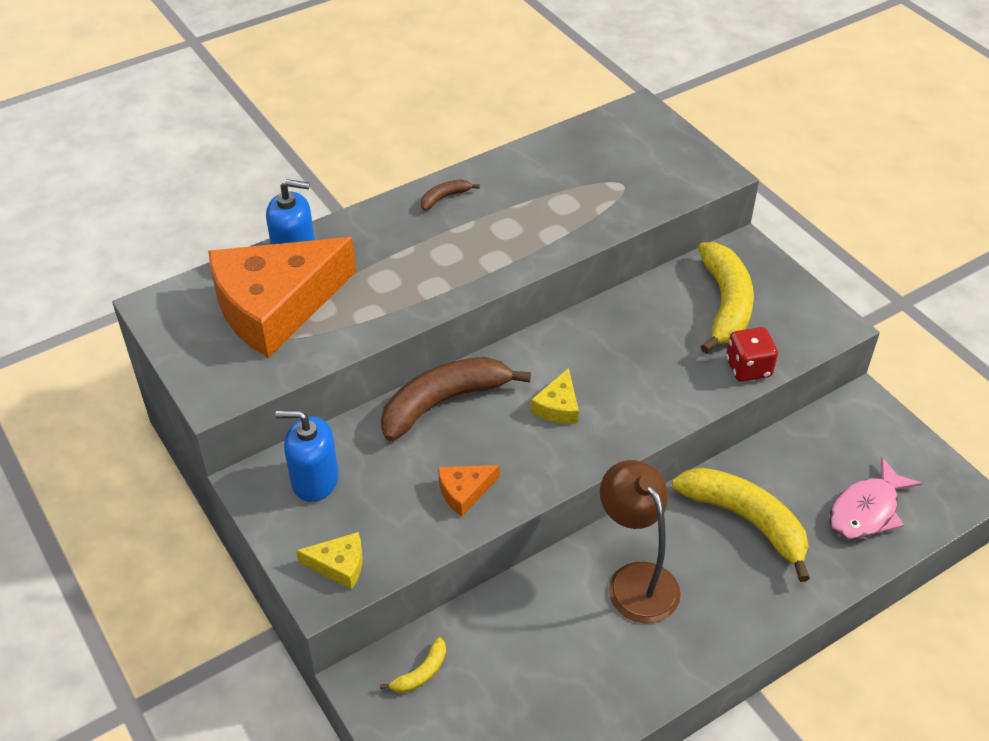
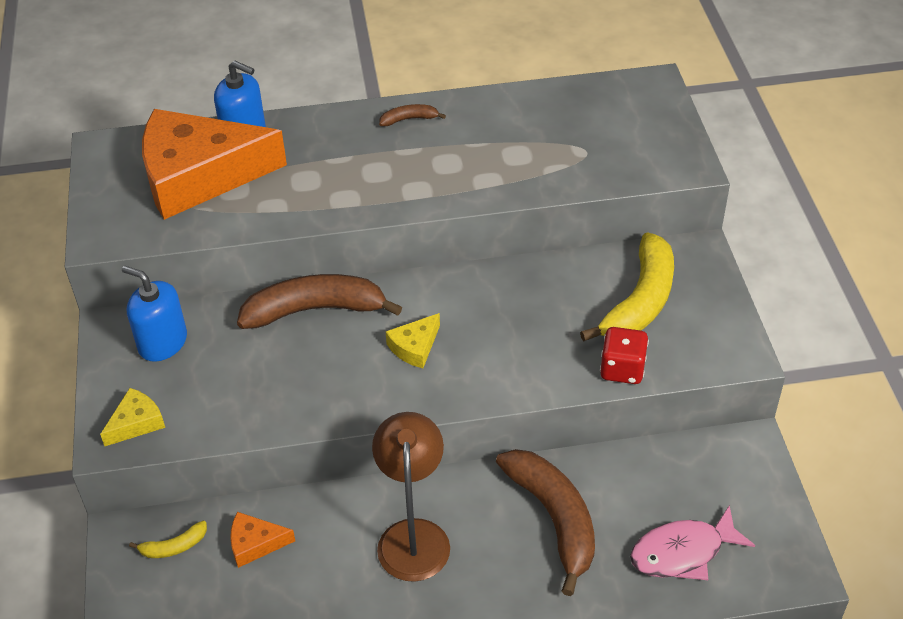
camera: 25 degrees right, 0 degrees up
yellow cheese [296,532,363,590] -> yellow cheese turned 75 degrees counterclockwise [100,388,165,446]
orange cheese [438,465,500,516] -> orange cheese moved to [230,512,295,568]
yellow banana [672,467,810,582] -> brown banana [496,449,595,596]

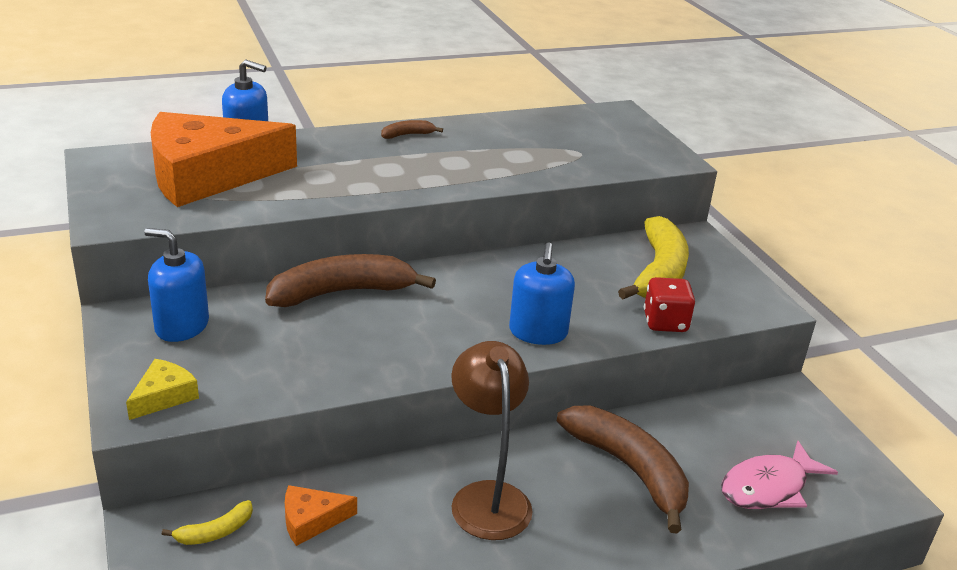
camera: 15 degrees left, 15 degrees down
yellow cheese [386,313,440,368] -> none
none -> blue soap dispenser [509,243,575,345]

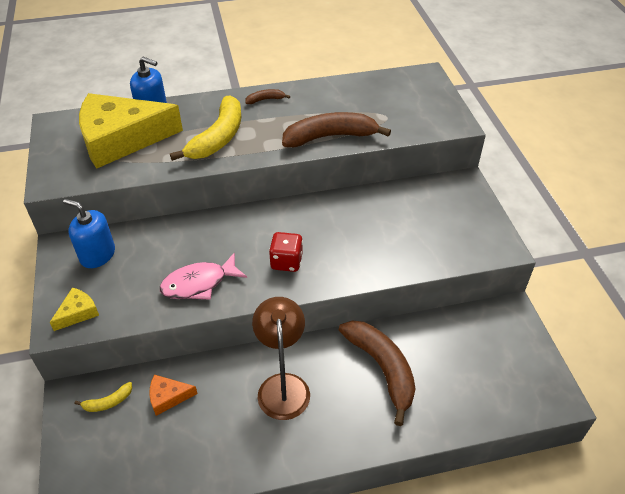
camera: 10 degrees right, 15 degrees up
orange cheese [151,112,297,207] -> yellow cheese [79,93,183,169]
brown banana [265,254,436,307] -> brown banana moved to [282,112,391,147]
blue soap dispenser [509,243,575,345] -> none
yellow banana [618,216,689,299] -> yellow banana moved to [170,96,241,161]
red dice [644,277,695,332] -> red dice moved to [269,232,303,272]
pink fish [721,440,838,509] -> pink fish moved to [160,252,247,300]

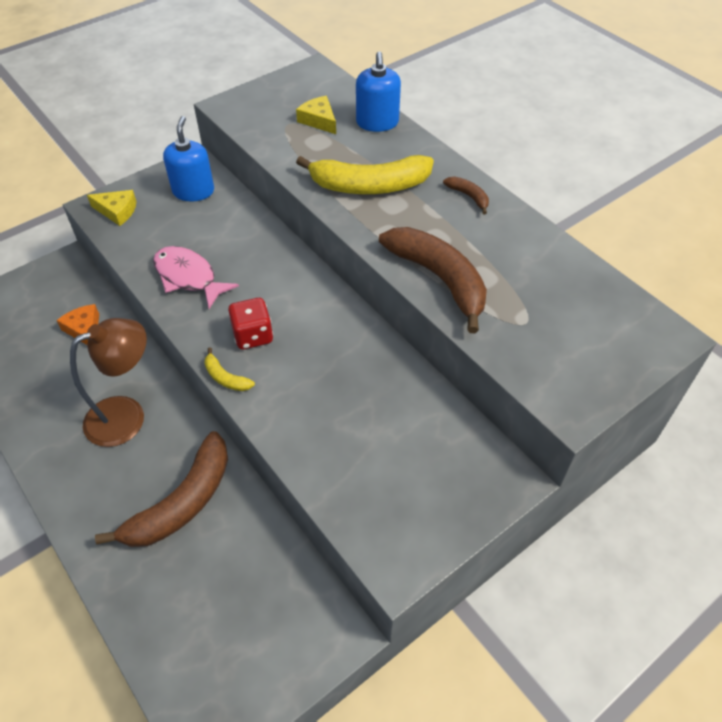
camera: 65 degrees right, 5 degrees up
yellow banana [74,382,132,412] -> yellow banana moved to [204,347,255,391]
yellow cheese [79,93,183,169] -> yellow cheese [296,96,336,134], size x0.40

